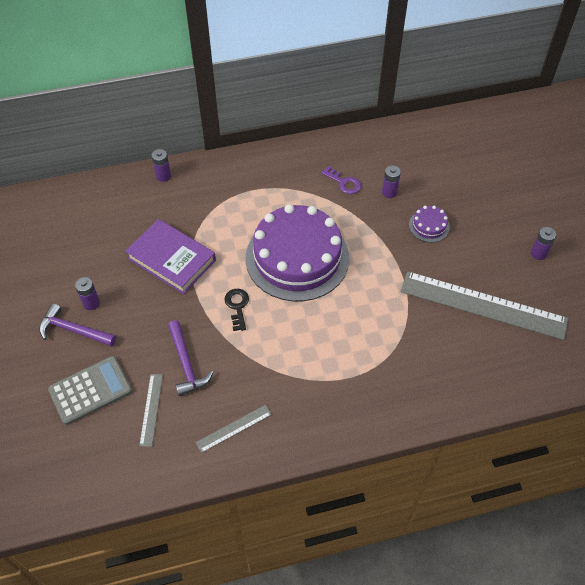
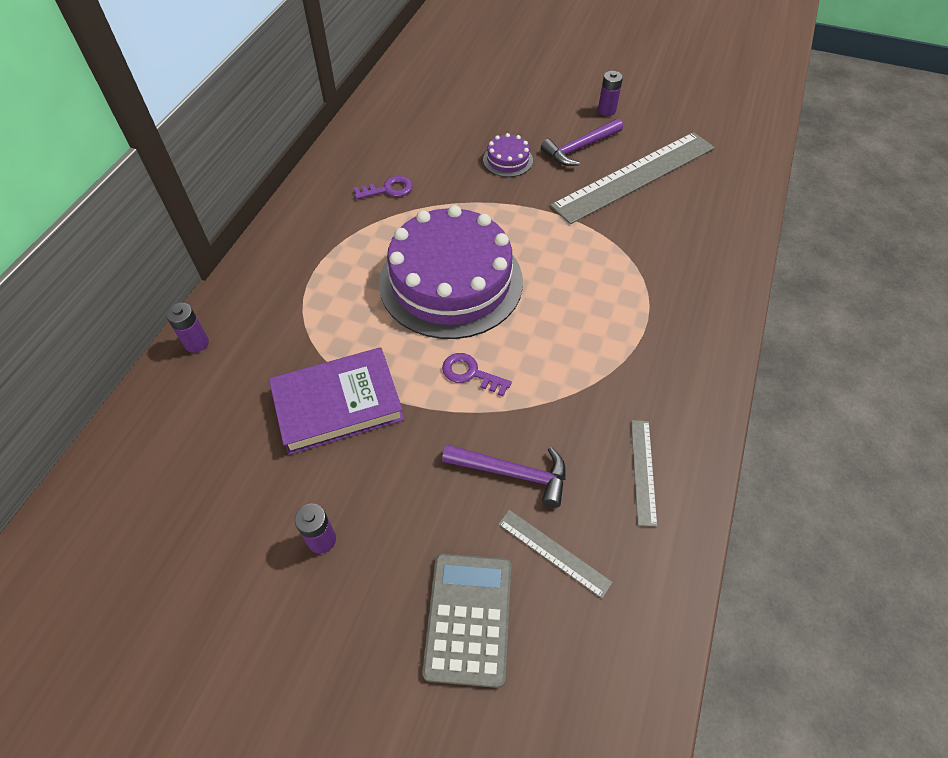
camera: 55 degrees left, 0 degrees up
purple hammer [39,303,116,347] -> purple hammer moved to [541,118,623,166]
black key [224,289,249,331] -> purple key [442,353,512,396]
purple battery [382,165,401,198] -> none

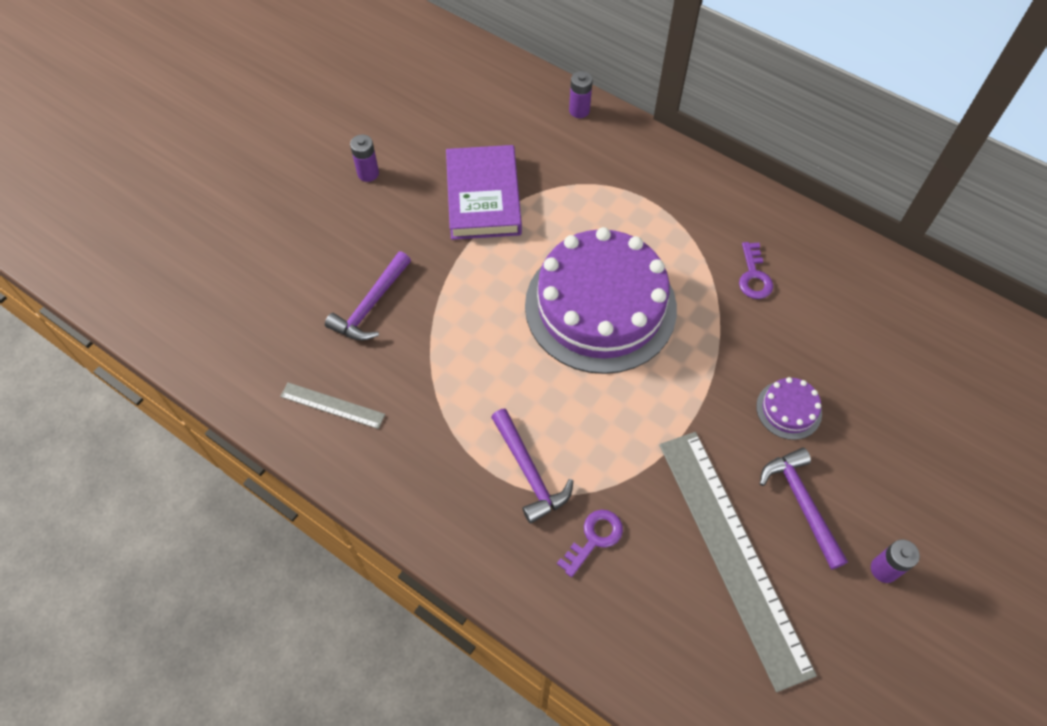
camera: 105 degrees right, 5 degrees up
grey calculator [422,554,511,688] -> none
purple key [442,353,512,396] -> purple key moved to [557,510,623,577]
grey ruler [498,510,613,599] -> none
none -> purple hammer [491,409,573,524]

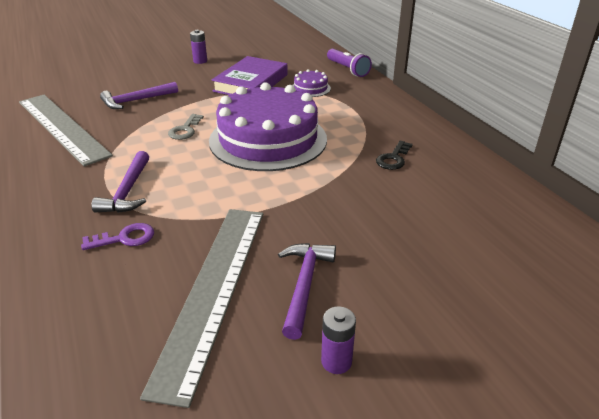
camera: 30 degrees right, 25 degrees down
grey ruler [280,383,385,429] -> grey ruler [19,95,113,166], size x2.28
purple battery [569,71,593,118] -> purple flashlight [327,49,372,77]
purple key [739,242,773,299] -> black key [376,141,413,170]
purple cake [756,377,822,440] -> purple cake moved to [293,69,331,97]
none -> grey key [168,114,204,140]

